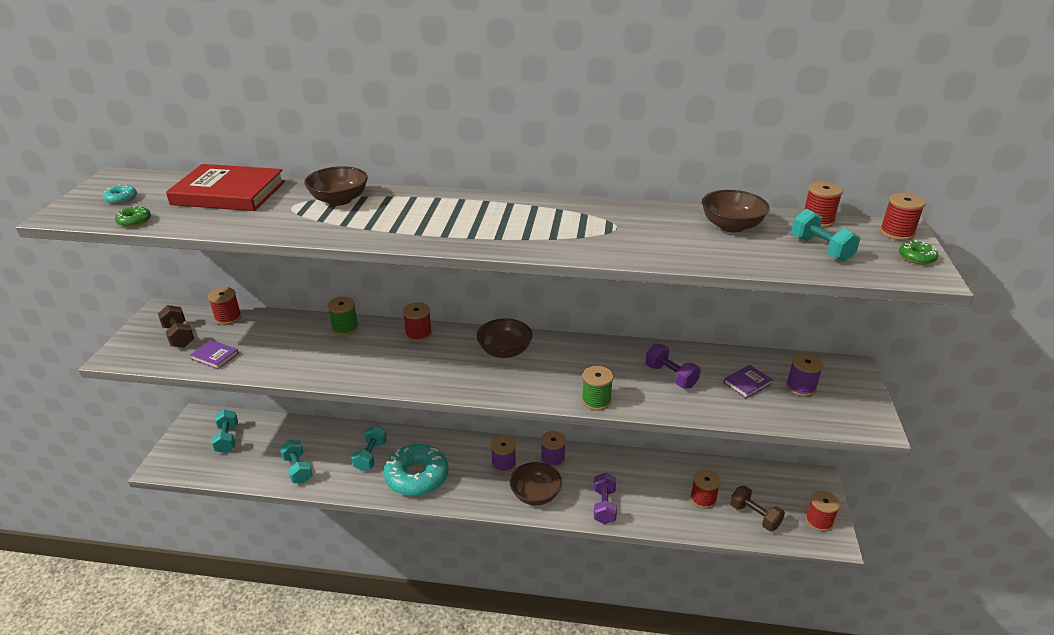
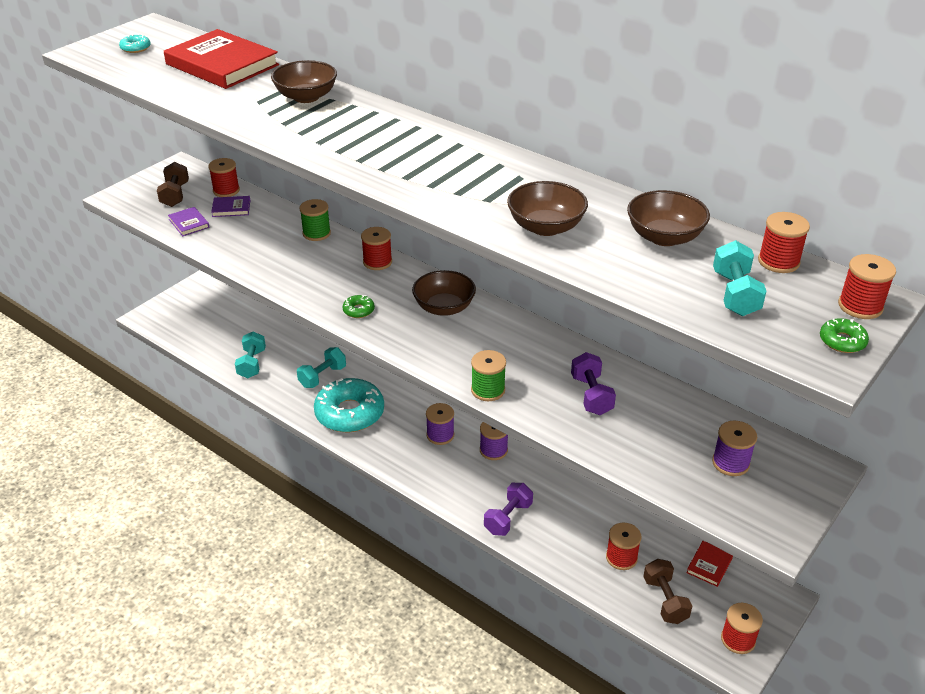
camera: 30 degrees right, 5 degrees up
green donut [115,206,151,227] -> green donut moved to [343,295,375,318]
turquoise dumbbell [211,410,238,453] -> none
brown bowl [510,462,562,505] -> brown bowl moved to [507,181,588,236]
purple book [723,365,773,399] -> purple book moved to [211,196,250,217]
none -> red book [686,541,733,587]

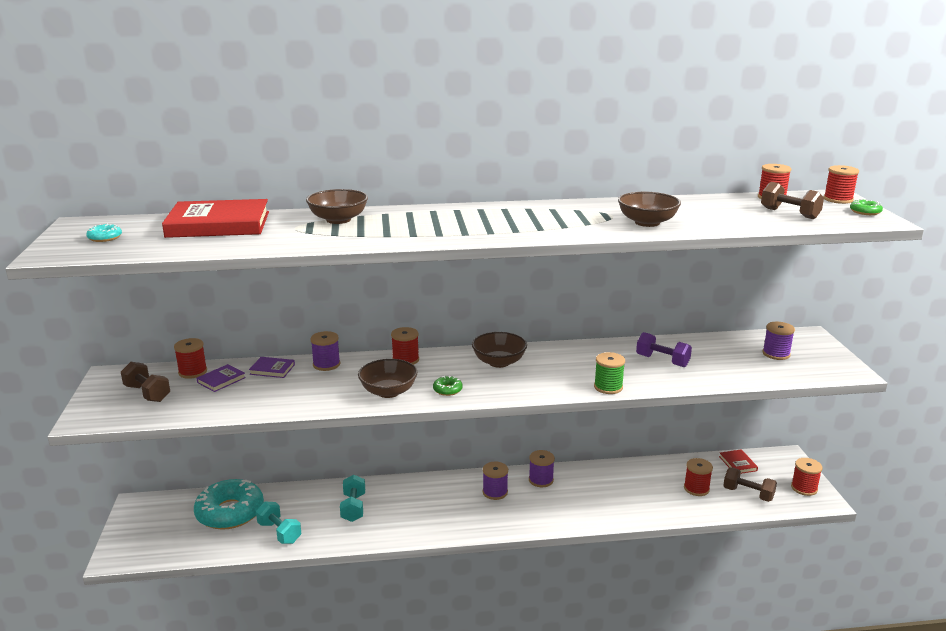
camera: 45 degrees left, 15 degrees down
purple book [168,207,209,236] -> purple book moved to [249,357,295,378]
green spool [299,199,331,241] -> purple spool [310,331,340,371]
turquoise donut [314,378,384,432] -> turquoise donut moved to [194,479,264,530]
purple dumbbell [484,483,533,536] -> none
brown bowl [627,190,710,246] -> brown bowl moved to [358,359,417,398]
turquoise dumbbell [713,240,766,316] -> brown dumbbell [761,182,824,219]

